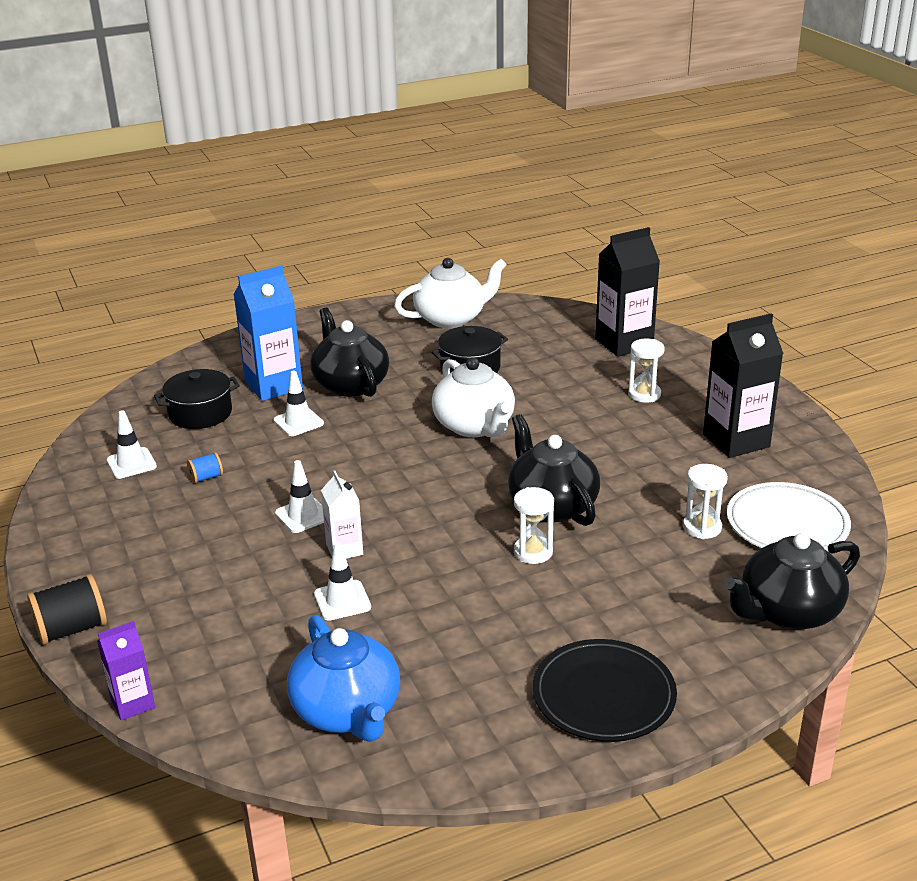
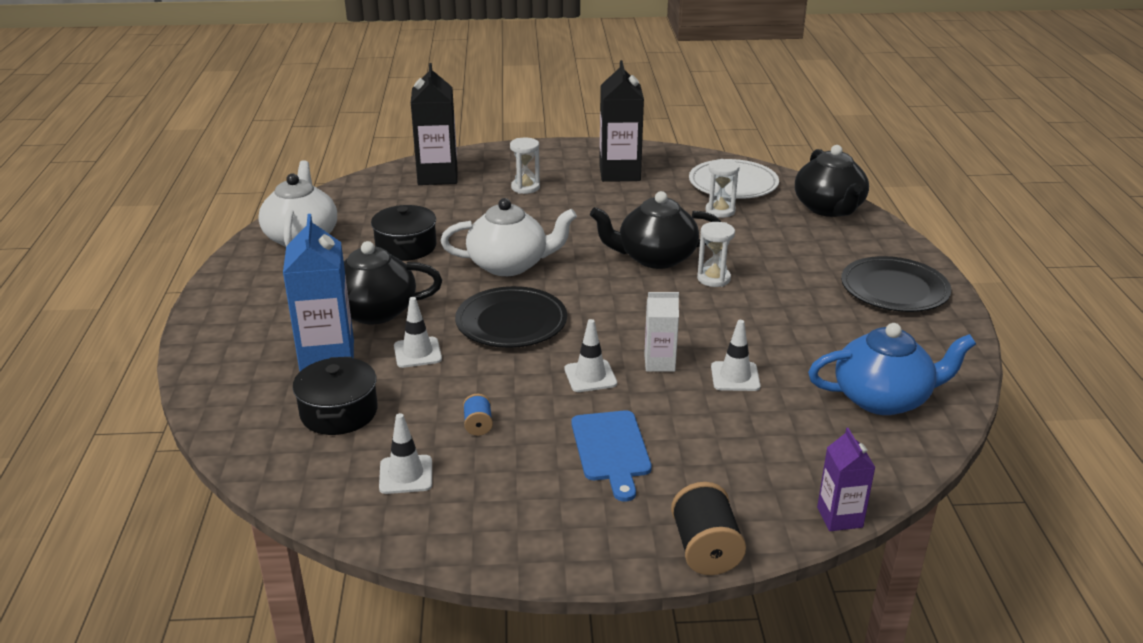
camera: 70 degrees left, 0 degrees up
none -> black plate [455,286,567,348]
none -> blue cutting board [571,410,652,501]

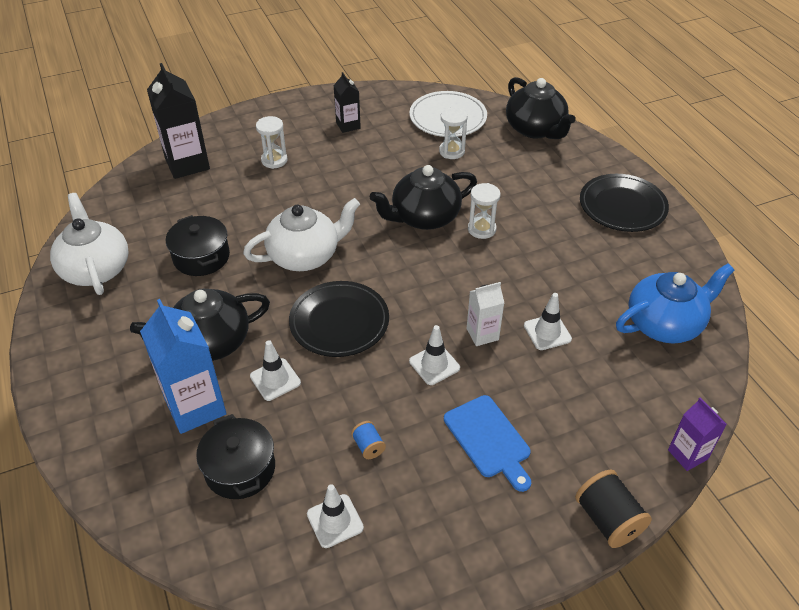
camera: 20 degrees left, 15 degrees up
black carton [599,60,644,182] -> black carton [333,72,361,133], size x0.56

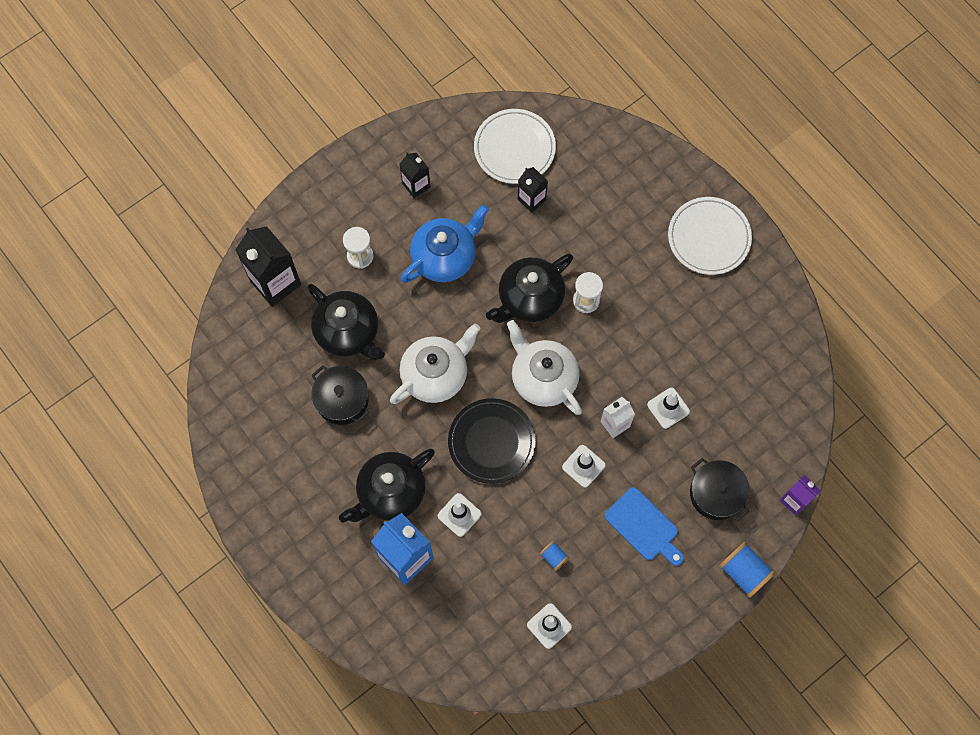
camera: 15 degrees left, 25 degrees up
white teapot [50,193,129,295] -> white teapot moved to [507,320,582,415]
black pot [196,414,275,499] -> black pot moved to [690,458,750,521]
white hourglass [439,108,467,159] -> black carton [518,167,548,213]
black teapot [506,77,576,139] -> black teapot moved to [307,284,385,360]
black spool [575,469,652,548] -> blue spool [719,541,775,598]
black plate [580,174,669,232] -> white plate [668,197,752,275]
blue teapot [616,263,735,343] -> blue teapot moved to [400,204,489,283]

